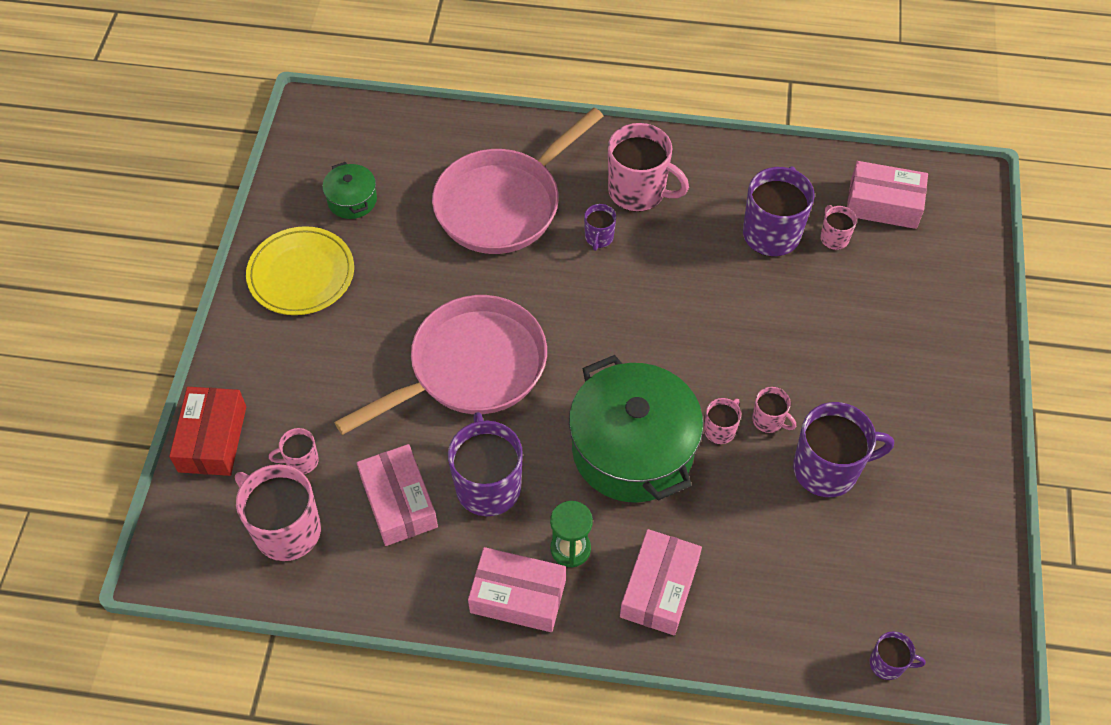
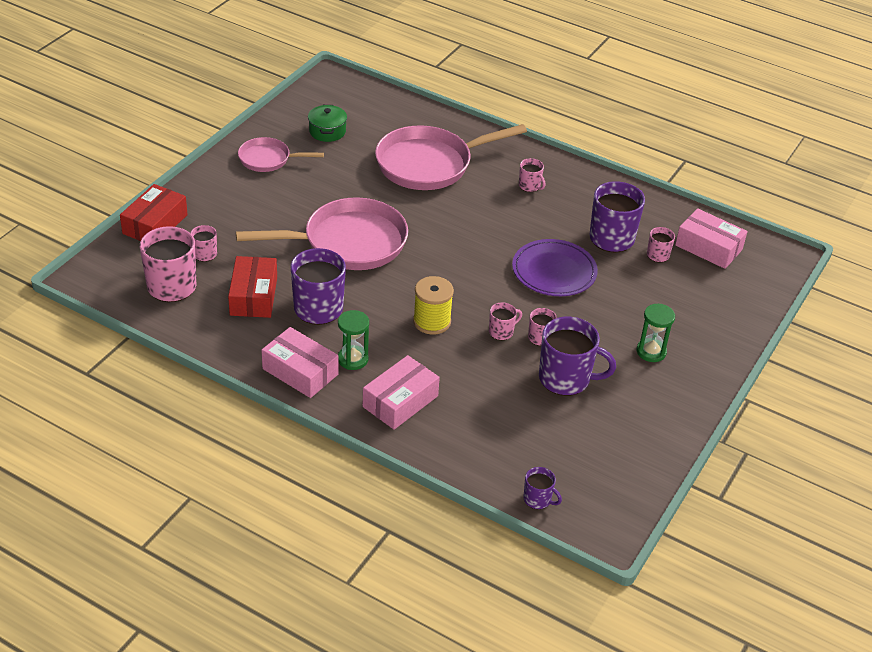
camera: 20 degrees right, 15 degrees down
yellow plate [246,226,354,315] -> pink pan [238,137,324,172]
pink box [357,444,438,546] -> red box [228,256,277,318]
green pot [569,355,703,503] -> yellow spool [413,276,454,335]
purple mug [584,204,616,251] -> none
pink mug [608,123,689,212] -> pink mug [519,158,545,192], size x0.50
none -> purple plate [512,239,598,296]
none -> green hourglass [637,304,675,362]

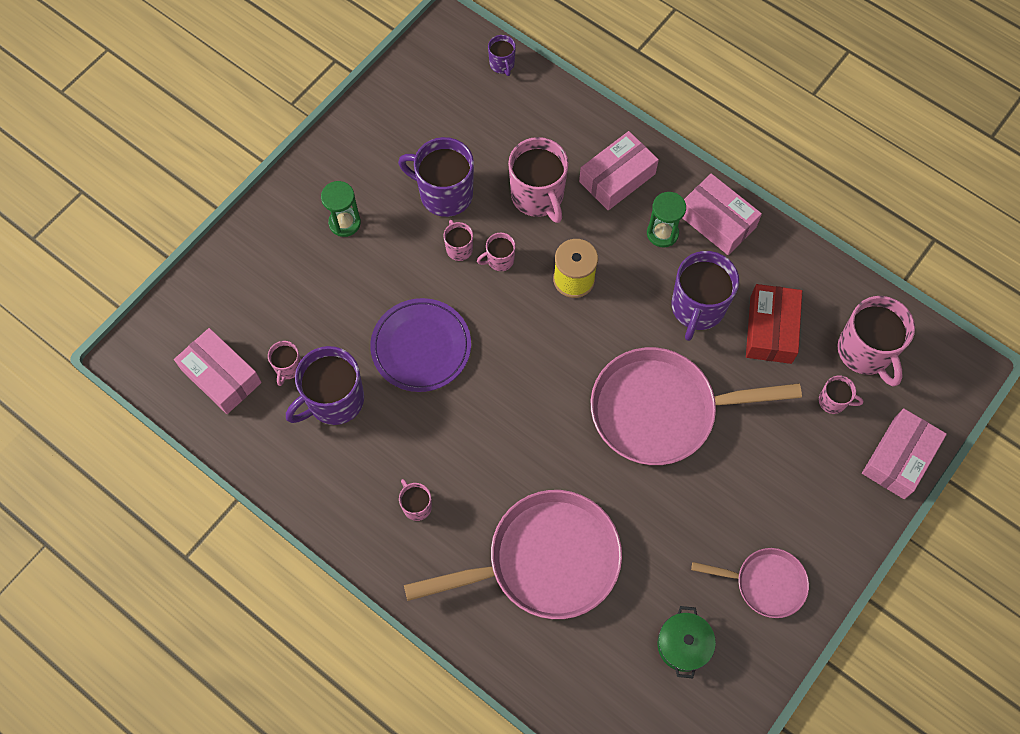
camera: 170 degrees left, 25 degrees up
red box [120,184,188,241] -> pink box [862,408,947,499]
purple mug [524,467,562,509] -> purple mug turned 150 degrees counterclockwise [488,35,516,76]
none -> pink mug [508,137,569,223]

